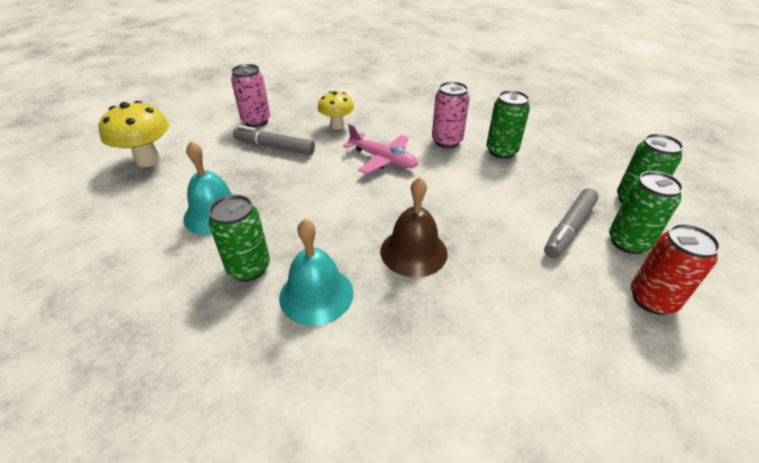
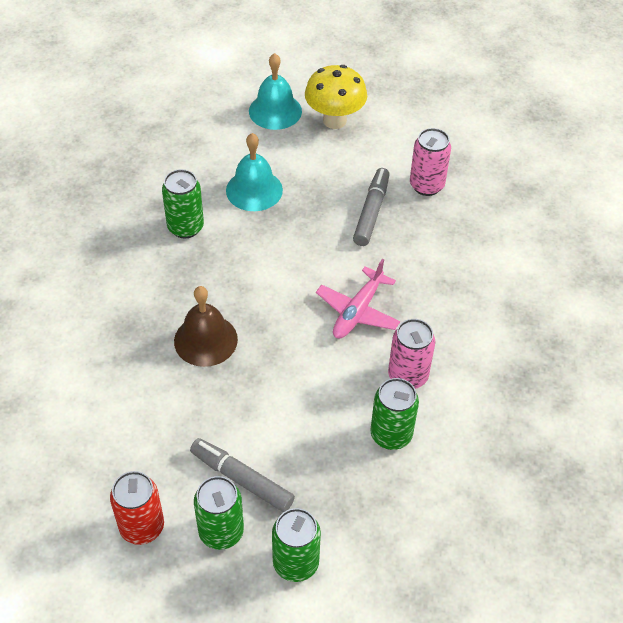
camera: 85 degrees right, 10 degrees up
turquoise bell [279,219,354,326] -> turquoise bell moved to [249,53,302,130]
yellow mushroom [318,91,354,130] -> none

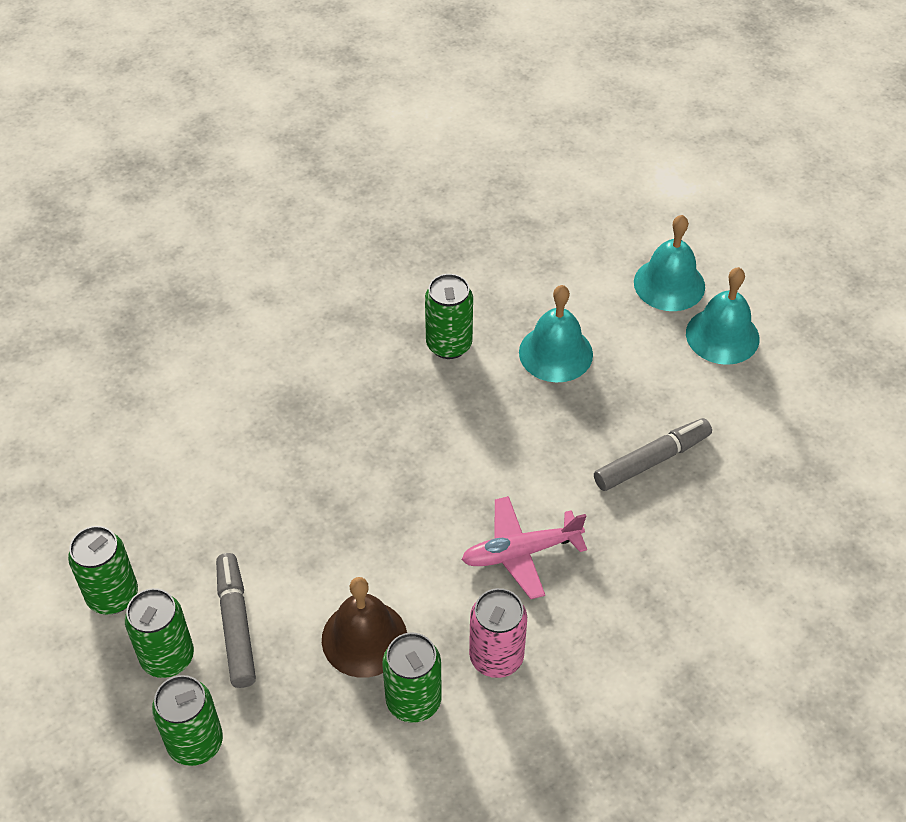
camera: 45 degrees right, 0 degrees up
red can [110,471,164,545] -> green can [68,526,138,614]
brown bell [174,286,238,367] -> brown bell moved to [322,577,407,678]
yellow mushroom [305,65,367,129] -> turquoise bell [686,267,759,365]
pink can [410,128,451,196] -> none

